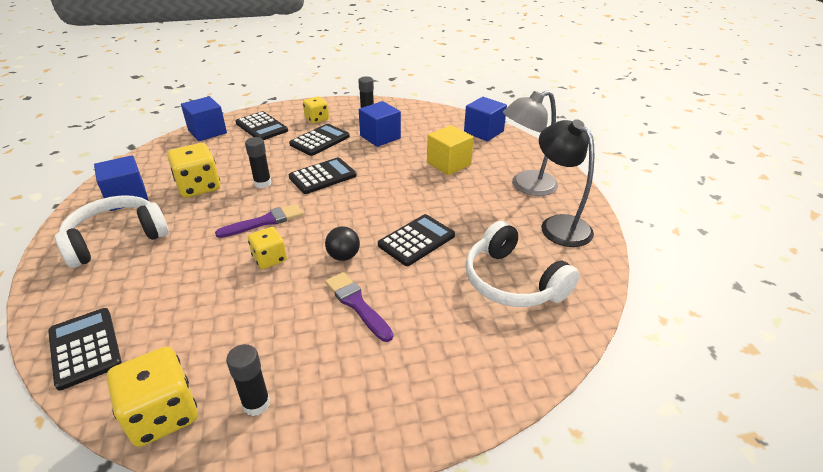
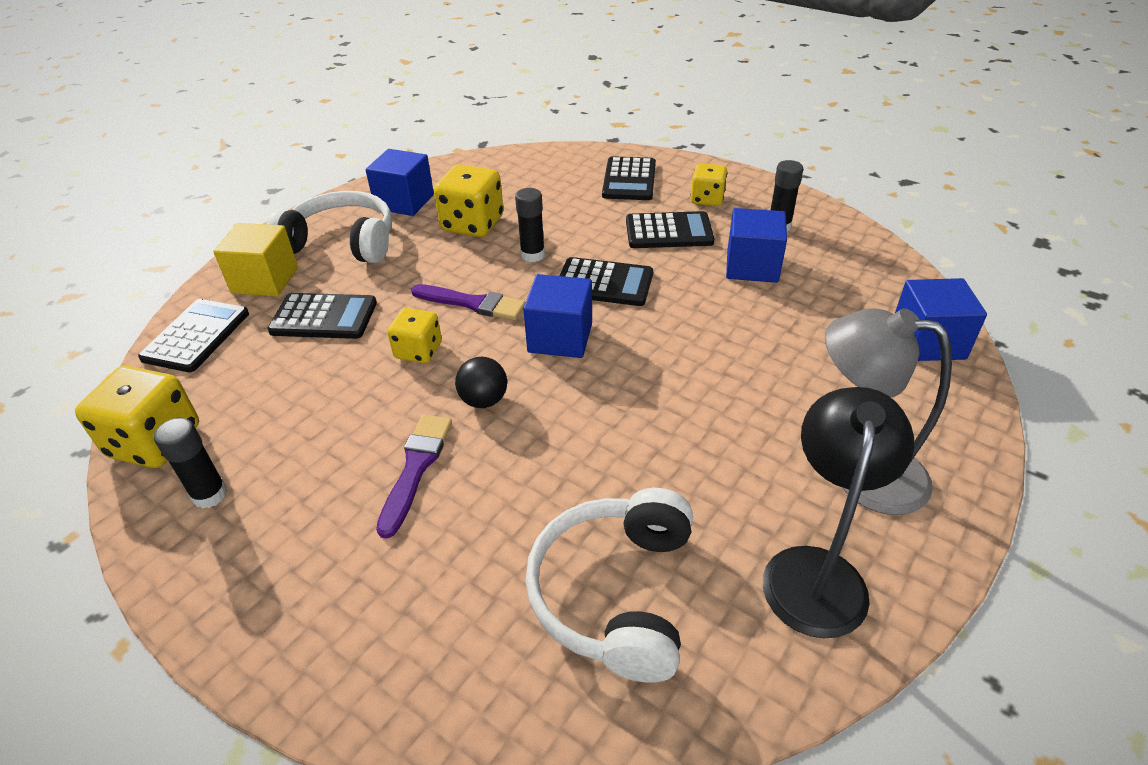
camera: 50 degrees right, 5 degrees up
blue cube [181,96,227,141] -> blue cube moved to [523,274,592,358]
black calculator [378,214,455,266] -> black calculator moved to [267,293,377,339]
yellow cube [427,125,474,175] -> yellow cube moved to [213,223,298,297]

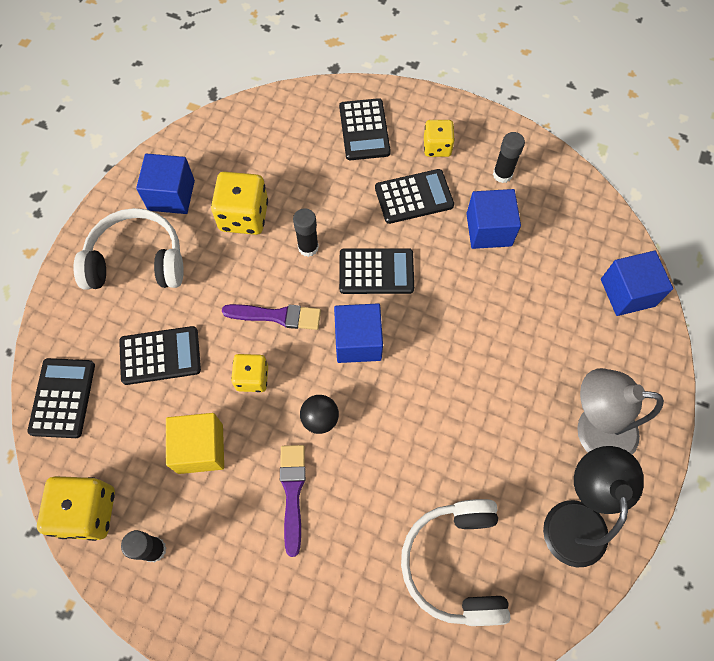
camera: 15 degrees left, 25 degrees up
yellow cube [213,223,298,297] -> yellow cube moved to [166,413,224,474]

